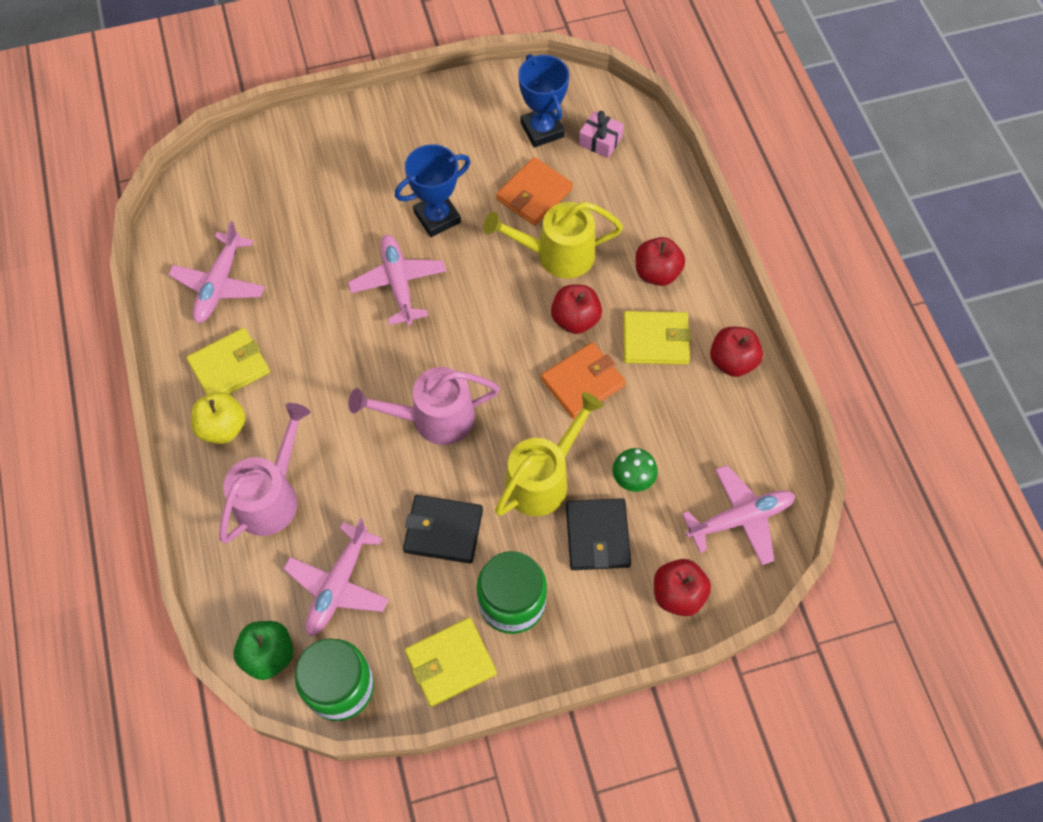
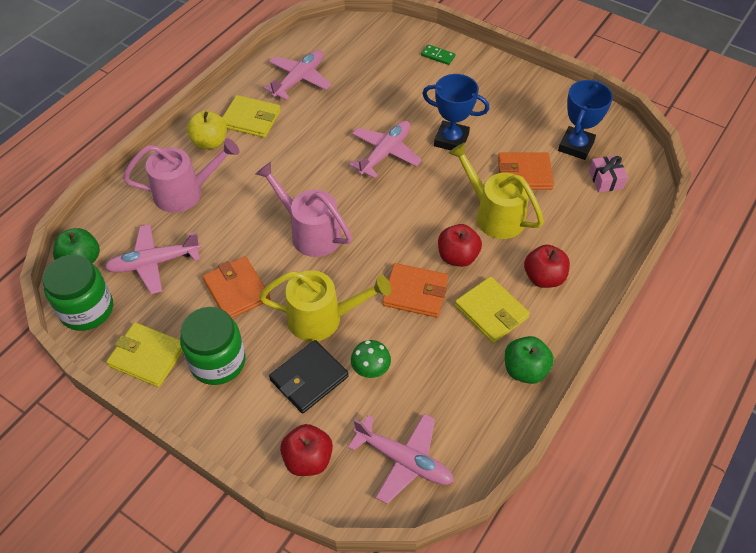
camera: 50 degrees right, 10 degrees down
pink plane [168,221,265,323] -> pink plane turned 150 degrees clockwise [263,50,331,100]
black wallet [403,495,483,564] -> orange wallet [203,256,270,318]
red apple [710,327,763,377] -> green apple [505,336,554,384]
none -> green domino [421,44,455,65]

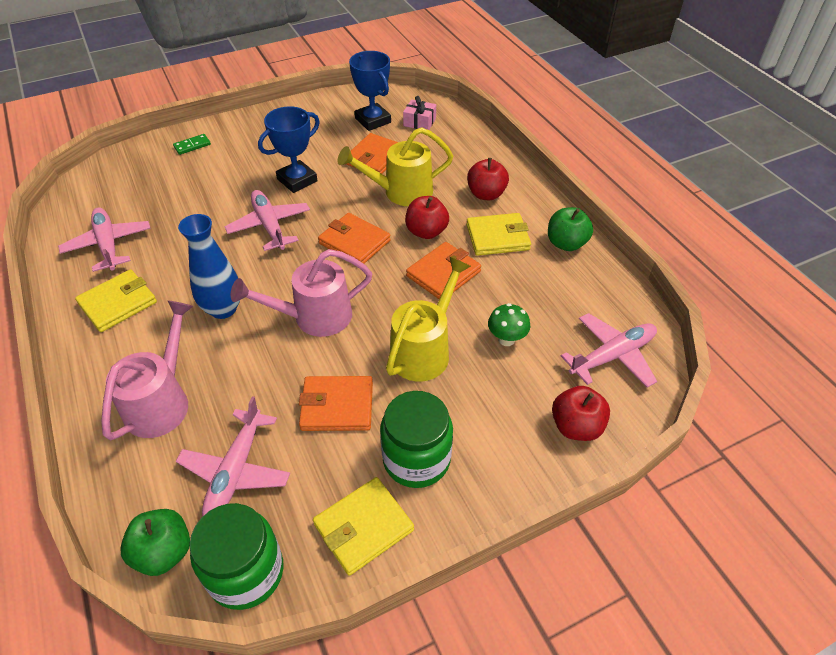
camera: 60 degrees left, 5 degrees down
yellow apple [187,111,227,149] -> none
black wallet [269,340,349,413] -> none
none -> blue vase [178,214,240,319]
none -> orange wallet [318,213,391,264]

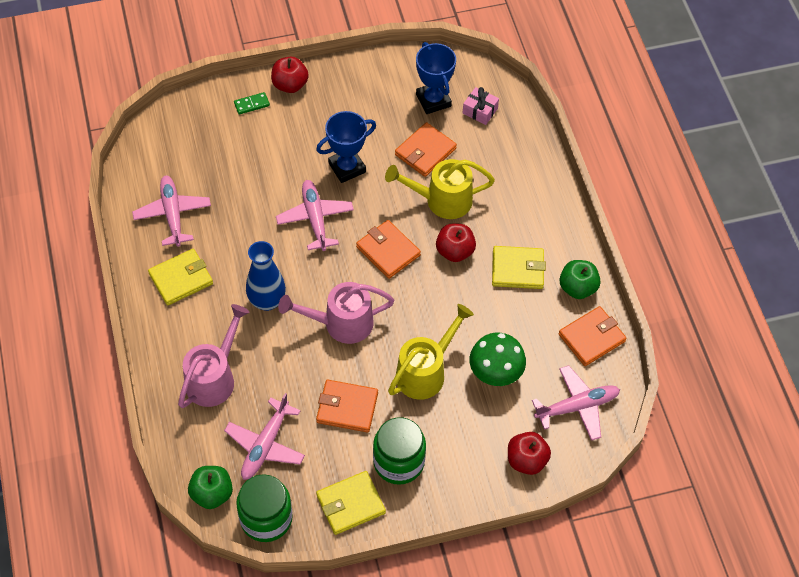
camera: 10 degrees right, 10 degrees up
orange wallet [406,242,481,299] -> orange wallet moved to [559,306,627,366]
red apple [467,158,509,200] -> red apple moved to [271,57,309,93]
green mushroom [488,303,530,346] -> green mushroom [469,333,526,386], size x1.61

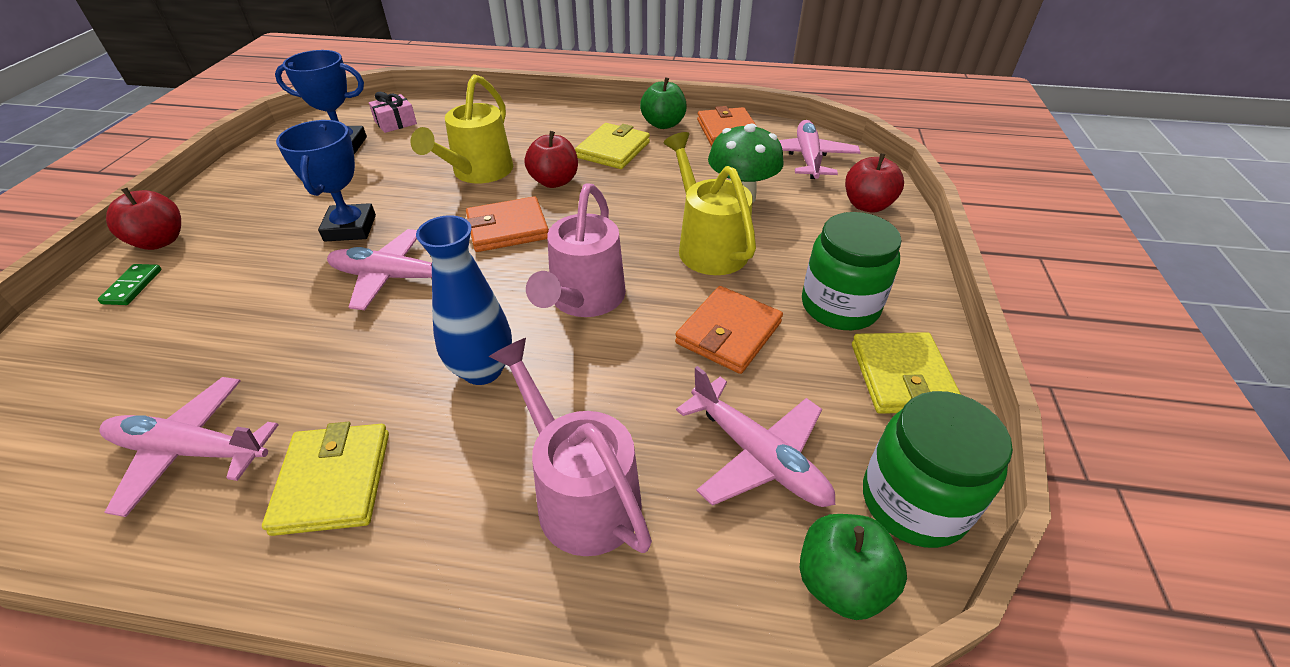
camera: 65 degrees left, 15 degrees down
orange wallet [395,122,457,177] -> none

